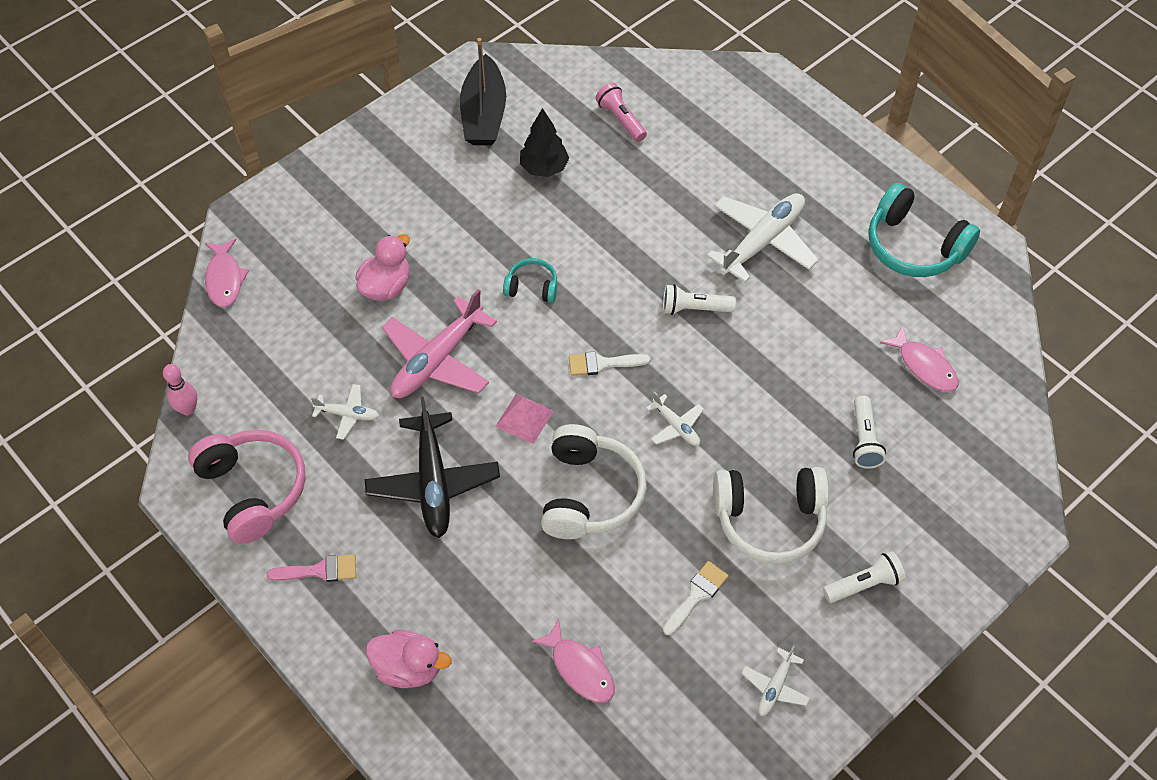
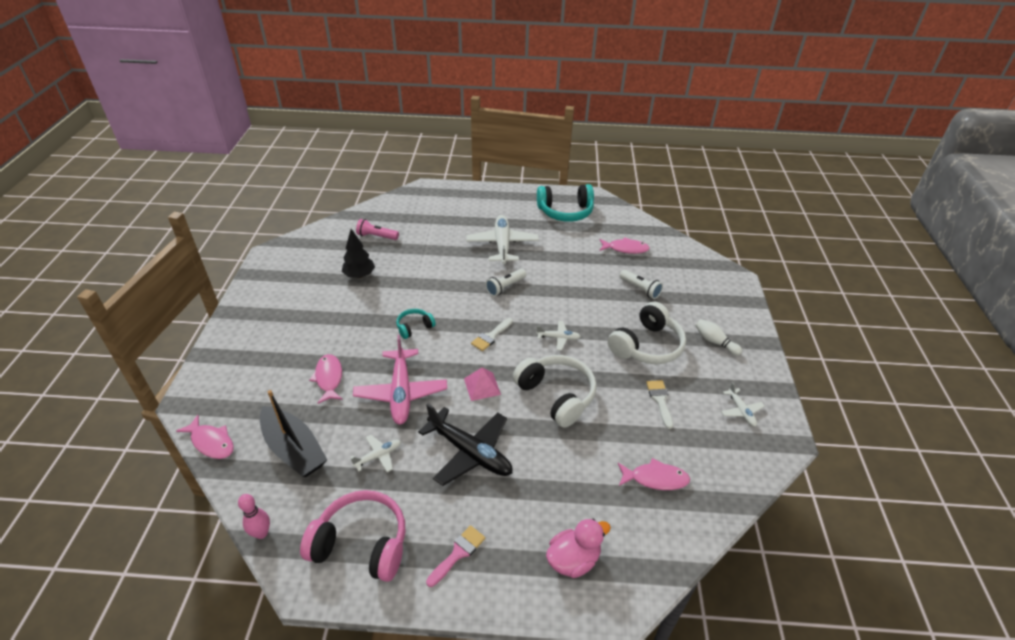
camera: 45 degrees left, 15 degrees down
pink duck [355,234,410,301] -> pink fish [309,354,343,404]
black boat [460,38,506,145] -> black boat moved to [260,390,327,477]
white flashlight [823,551,906,603] -> white bowling pin [695,319,742,356]

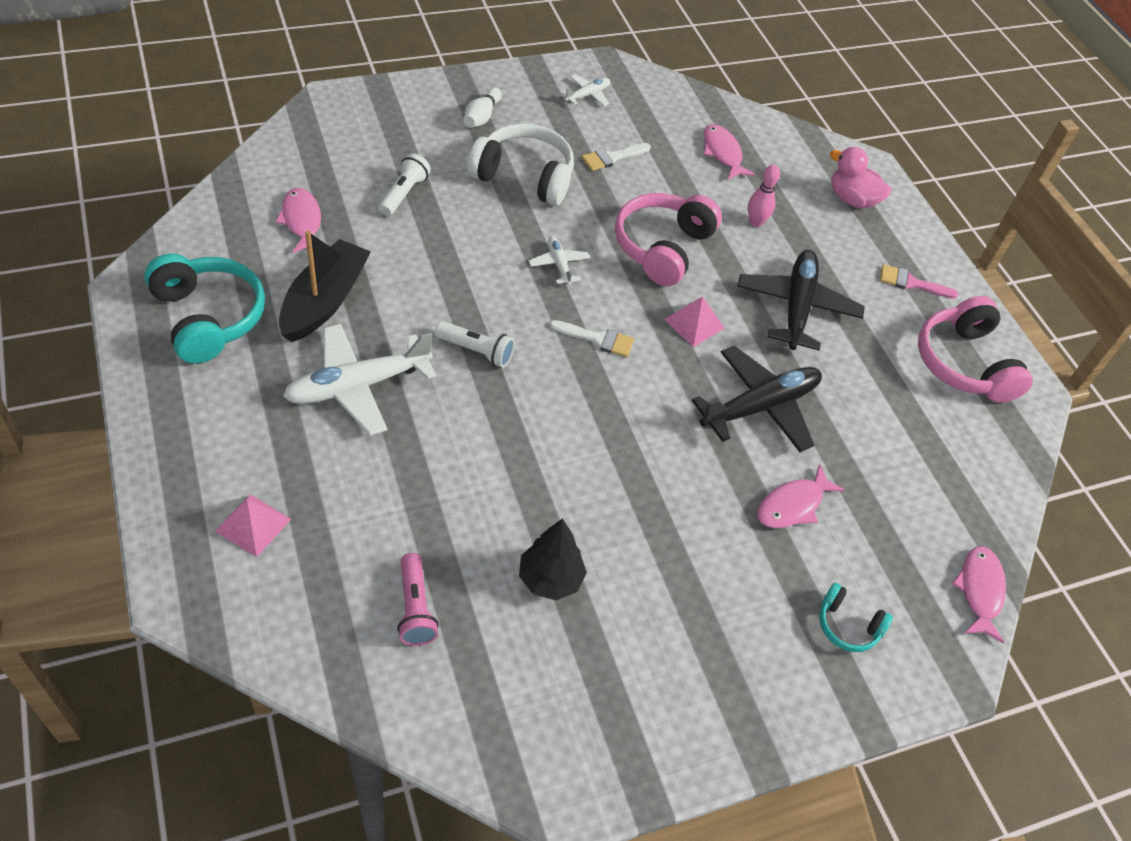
camera: 120 degrees left, 10 degrees up
pink bowling pin [238,494,270,539] -> pink bowling pin moved to [748,165,780,227]
black boat [260,390,327,477] -> black boat moved to [279,231,371,342]
white plane [350,435,401,472] -> none
pink plane [353,335,447,425] -> black plane [691,346,822,452]
turquoise headphones [396,309,436,339] -> turquoise headphones moved to [819,583,893,652]
white headphones [513,355,597,428] -> pink headphones [615,193,722,286]
none -> pink pyramid [215,494,291,557]

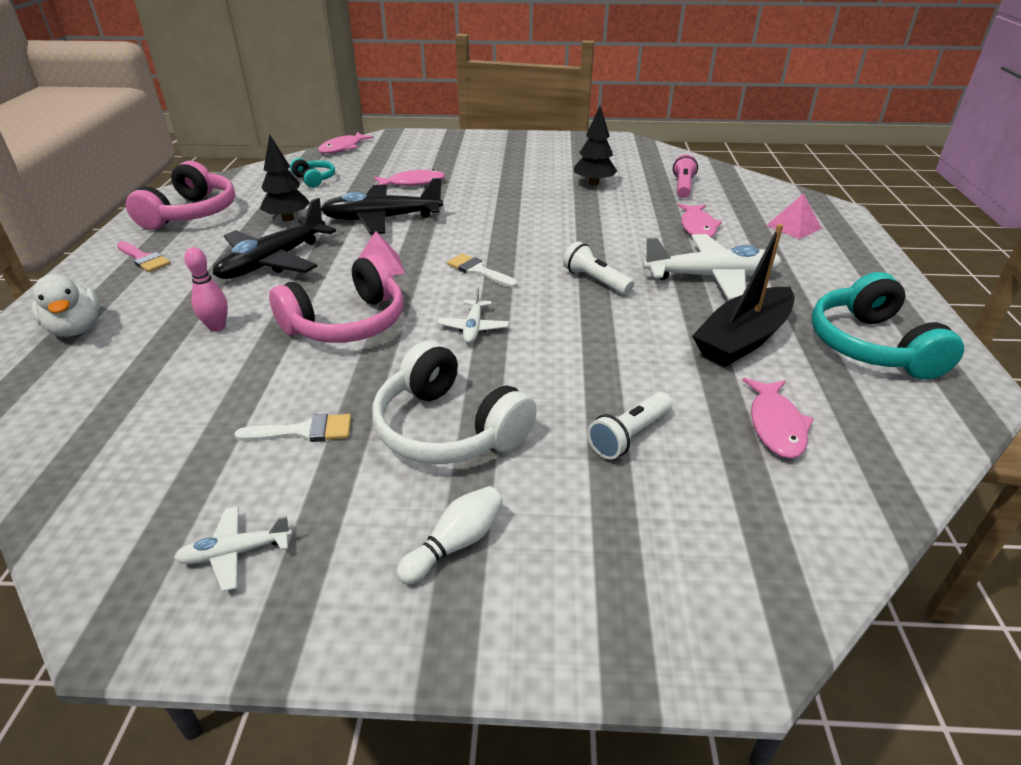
camera: 150 degrees left, 15 degrees down
pink fish [704,124,755,180] -> pink fish moved to [677,204,722,237]
turquoise headphones [819,583,893,652] -> turquoise headphones moved to [290,158,335,188]
pink duck [830,147,891,209] -> white duck [32,274,100,337]
none -> black tree [260,134,310,221]

